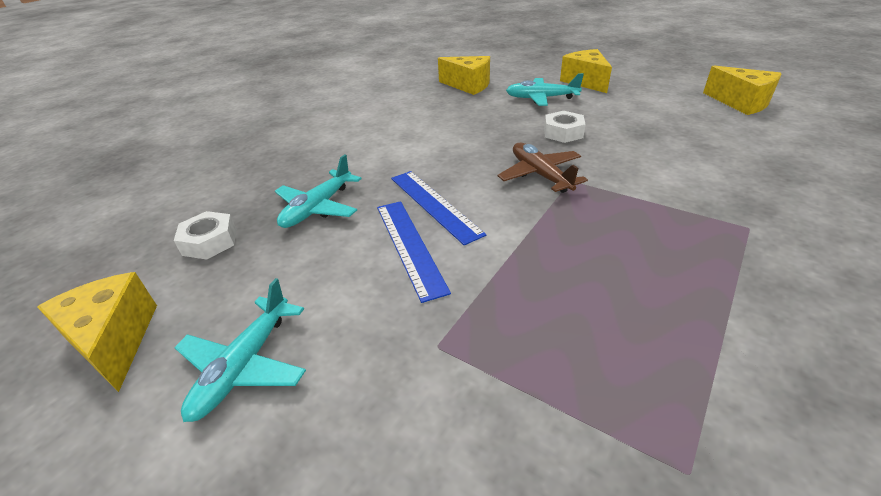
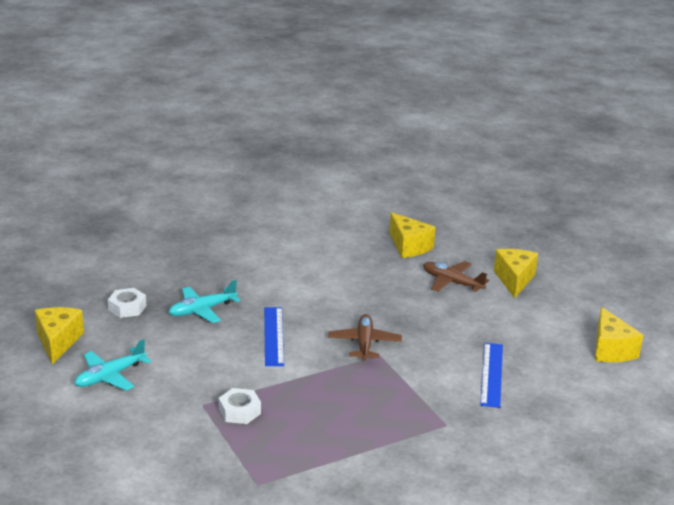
camera: 25 degrees right, 10 degrees down
blue ruler [377,201,451,303] -> blue ruler moved to [480,343,503,408]
turquoise plane [506,73,584,106] -> brown plane [423,261,489,292]
white nut [544,111,586,143] -> white nut moved to [219,388,261,424]

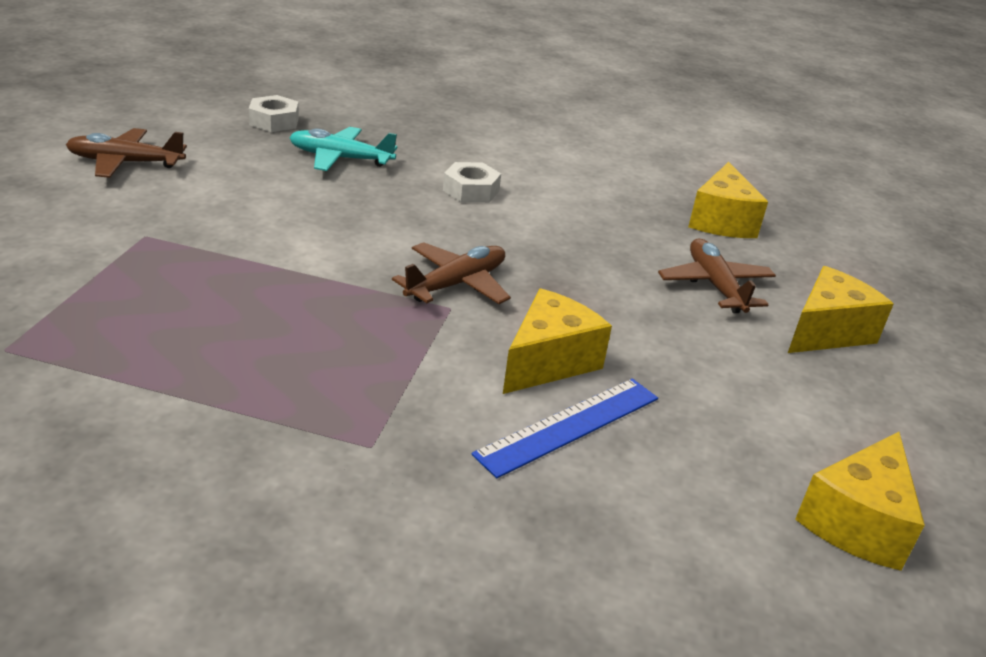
camera: 40 degrees right, 5 degrees up
yellow cheese [35,307,84,365] -> yellow cheese moved to [503,289,612,394]
turquoise plane [75,339,151,390] -> brown plane [66,128,187,178]
white nut [219,388,261,424] -> white nut moved to [443,162,501,203]
blue ruler [264,307,284,366] -> none

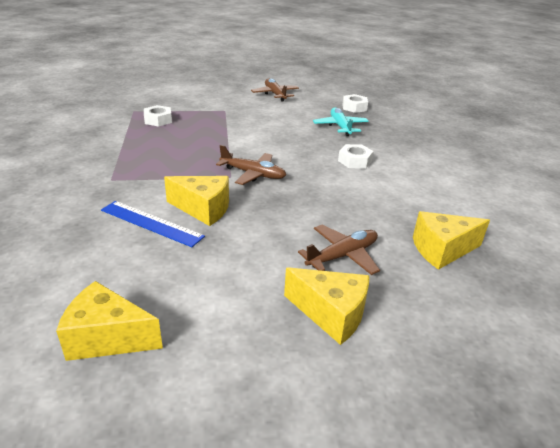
camera: 70 degrees right, 0 degrees up
none -> white nut [144,105,172,127]

